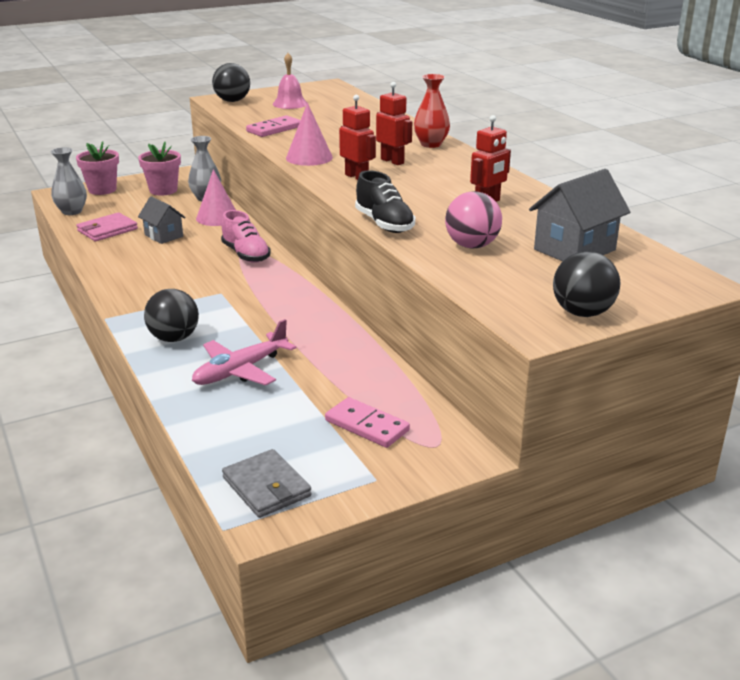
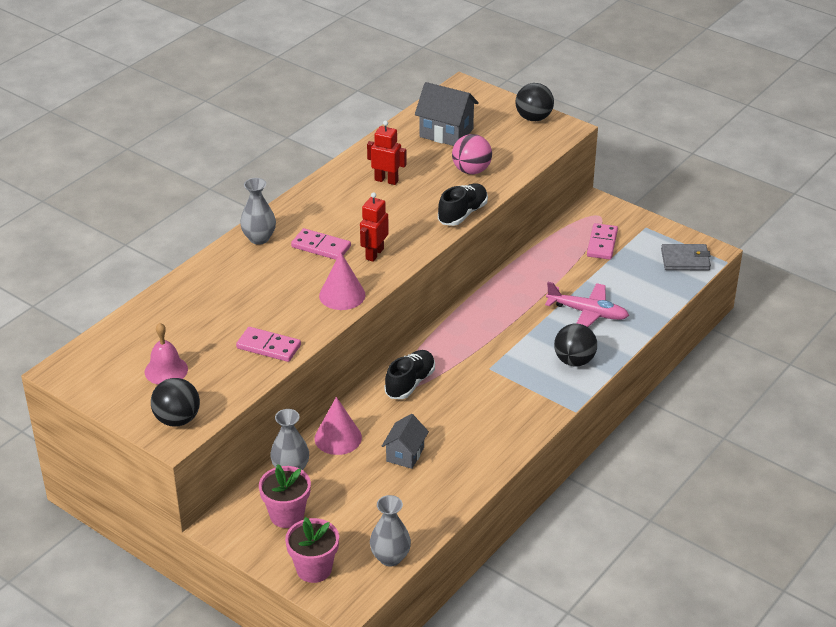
camera: 115 degrees left, 10 degrees up
pink wallet [77,212,138,241] -> none
pink shoe [221,210,271,263] -> black shoe [385,350,435,399]
grey wallet [222,449,312,518] -> grey wallet turned 60 degrees clockwise [661,244,711,270]
red robot [376,82,412,165] -> pink domino [291,228,351,260]
red vase [414,74,450,148] -> grey vase [240,178,276,245]

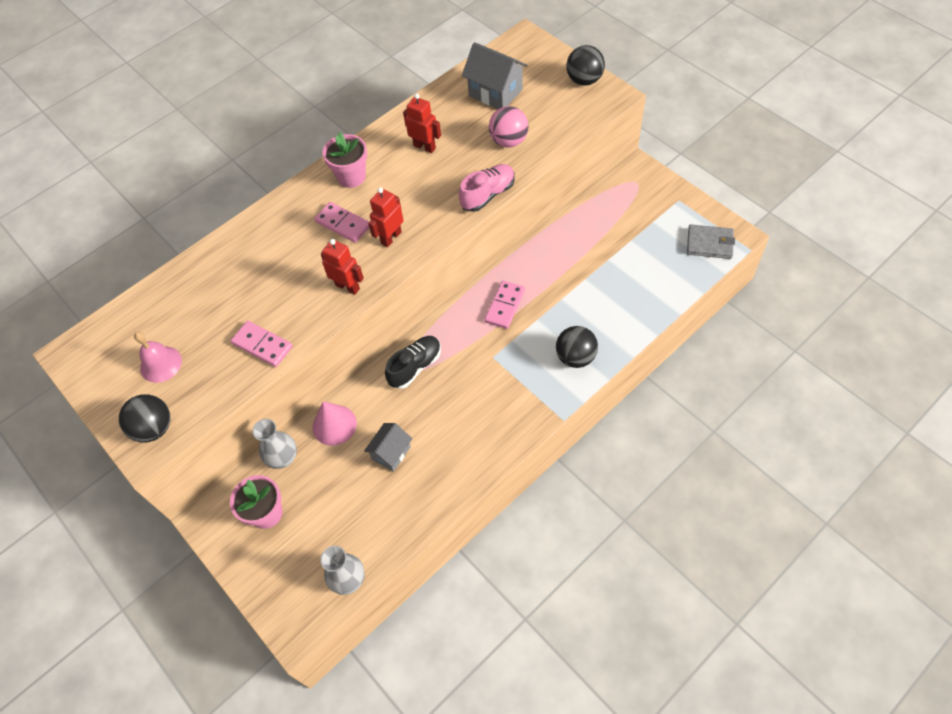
camera: 15 degrees right, 20 degrees up
grey vase [240,178,276,245] -> none
pink flower pot [285,517,339,583] -> pink flower pot moved to [322,132,367,188]
pink cone [319,252,365,310] -> red robot [321,239,364,295]
black shoe [438,184,488,226] -> pink shoe [459,164,515,212]
pink plane [545,282,629,327] -> none
pink domino [587,223,618,260] -> pink domino moved to [484,281,525,329]

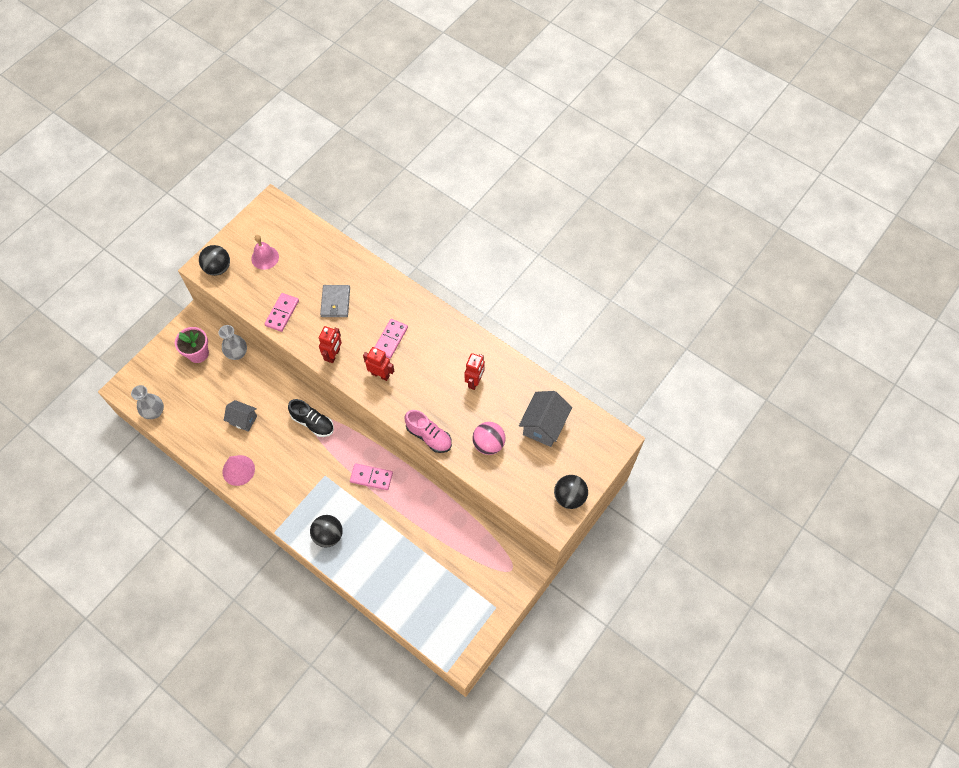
camera: 75 degrees right, 5 degrees up
pink cone [313,401,357,446] -> pink cone moved to [222,455,255,486]
pink flower pot [322,132,367,188] -> none
grey wallet [687,225,735,259] -> grey wallet moved to [320,285,350,317]

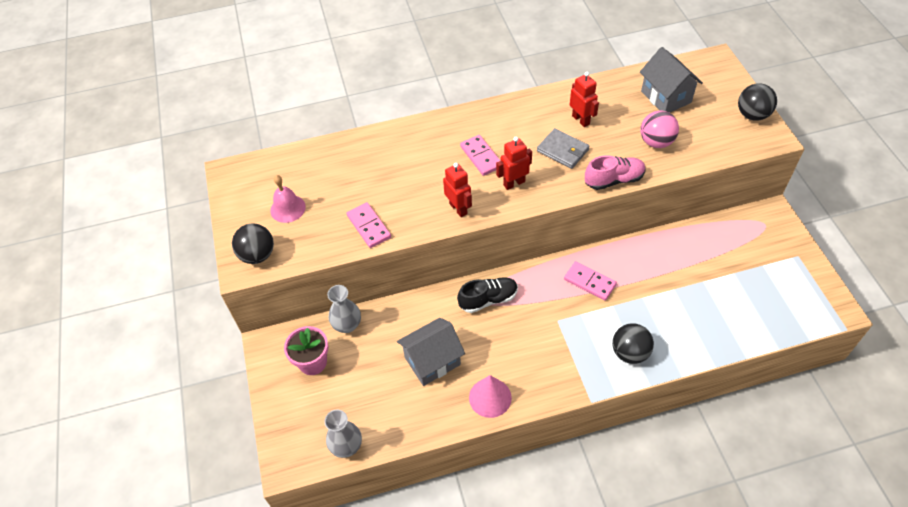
camera: 50 degrees left, 10 degrees down
grey house [224,400,257,432] -> grey house [397,318,465,386], size x1.55
grey wallet [320,285,350,317] -> grey wallet moved to [537,128,590,169]
pink domino [350,463,393,490] -> pink domino turned 75 degrees clockwise [564,261,617,301]

